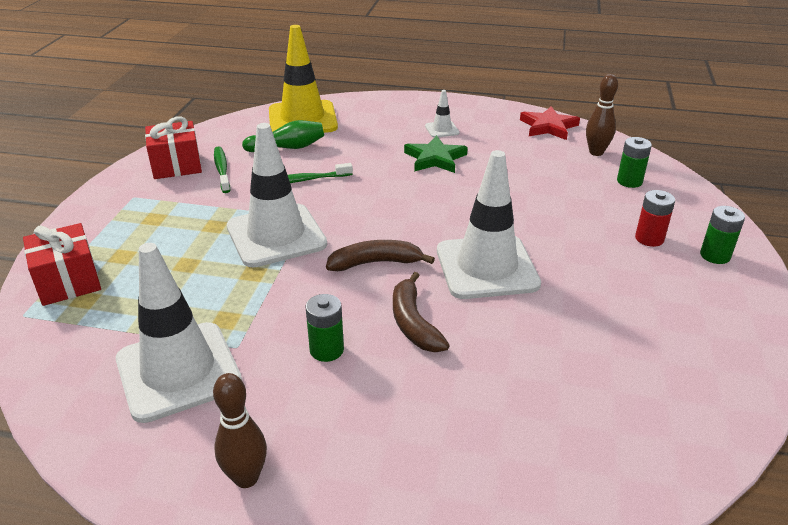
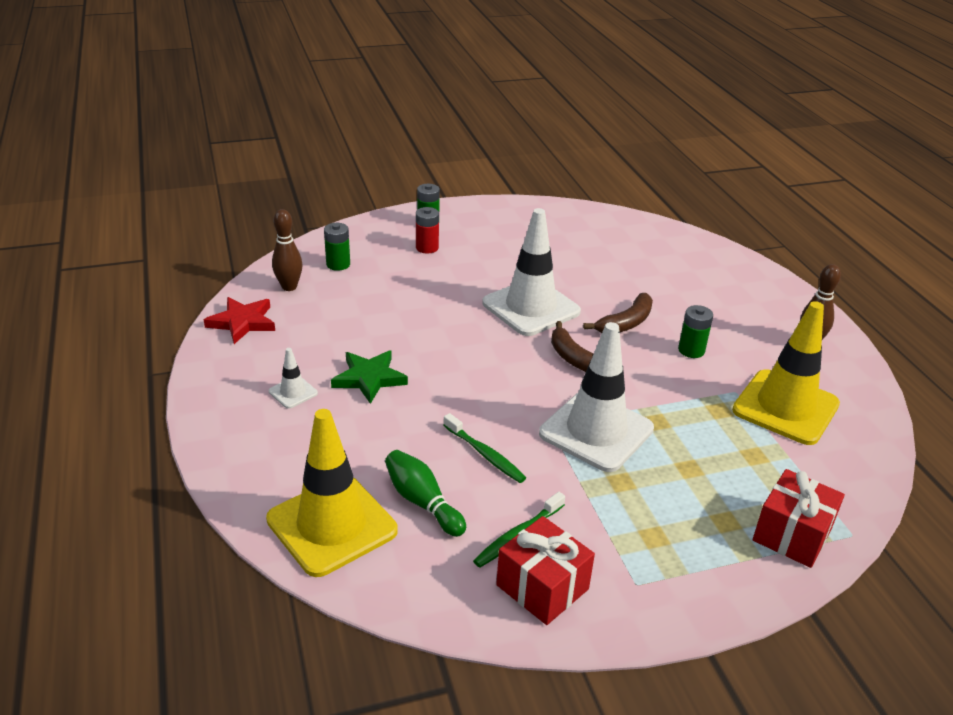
camera: 120 degrees left, 0 degrees up
white traffic cone [116,243,242,423] -> yellow traffic cone [732,301,840,445]

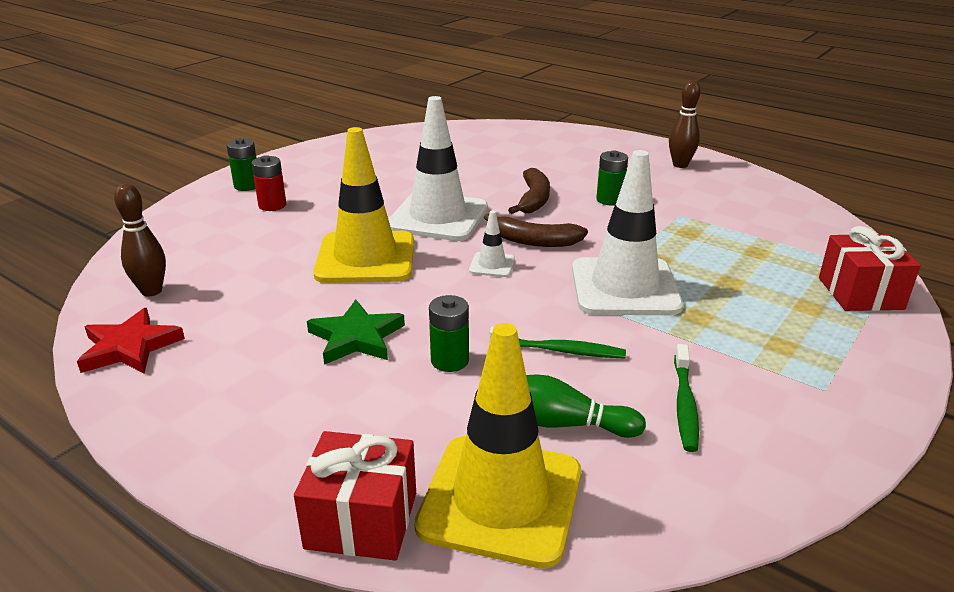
camera: 35 degrees left, 5 degrees down
white traffic cone [269,348,318,409] -> white traffic cone moved to [469,211,515,277]
green battery [324,223,350,271] -> green battery moved to [429,295,469,372]
red gift [496,516,595,625] -> red gift moved to [294,431,416,561]
yellow traffic cone [732,301,840,445] -> yellow traffic cone moved to [313,127,414,283]

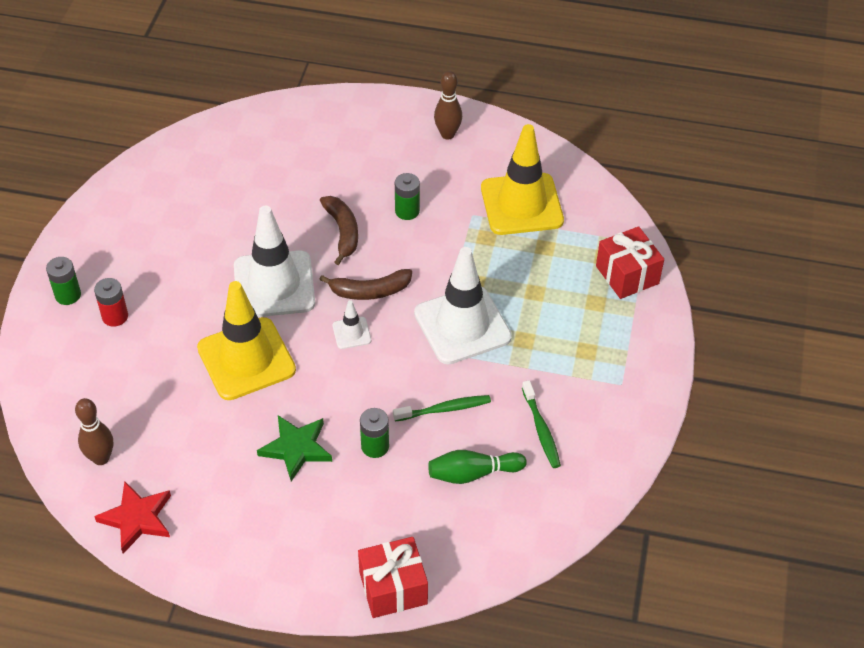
camera: 25 degrees left, 20 degrees up
yellow traffic cone [414,323,581,569] -> yellow traffic cone moved to [481,124,564,235]

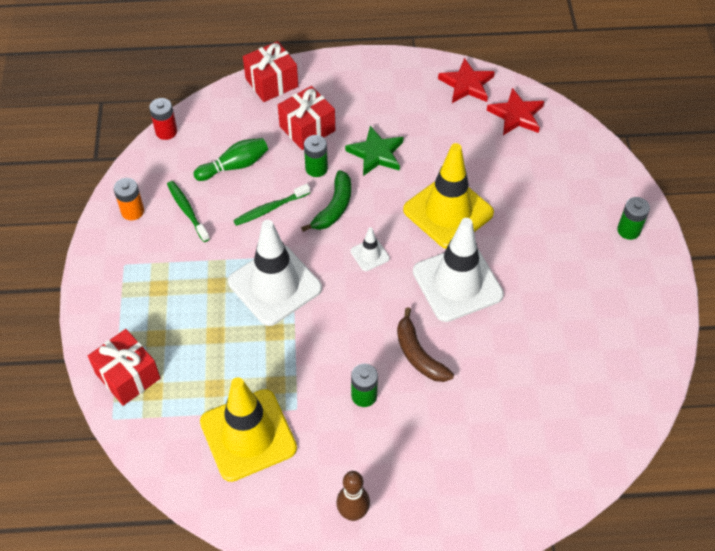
camera: 165 degrees right, 5 degrees up
brown bowling pin [75,398,113,465] -> red star [487,88,544,135]
red battery [94,278,128,327] -> red battery moved to [149,98,177,140]
brown banana [319,269,412,300] -> none
none -> orange battery [114,178,144,220]
none -> red gift [278,86,335,150]
none -> green banana [301,170,351,232]

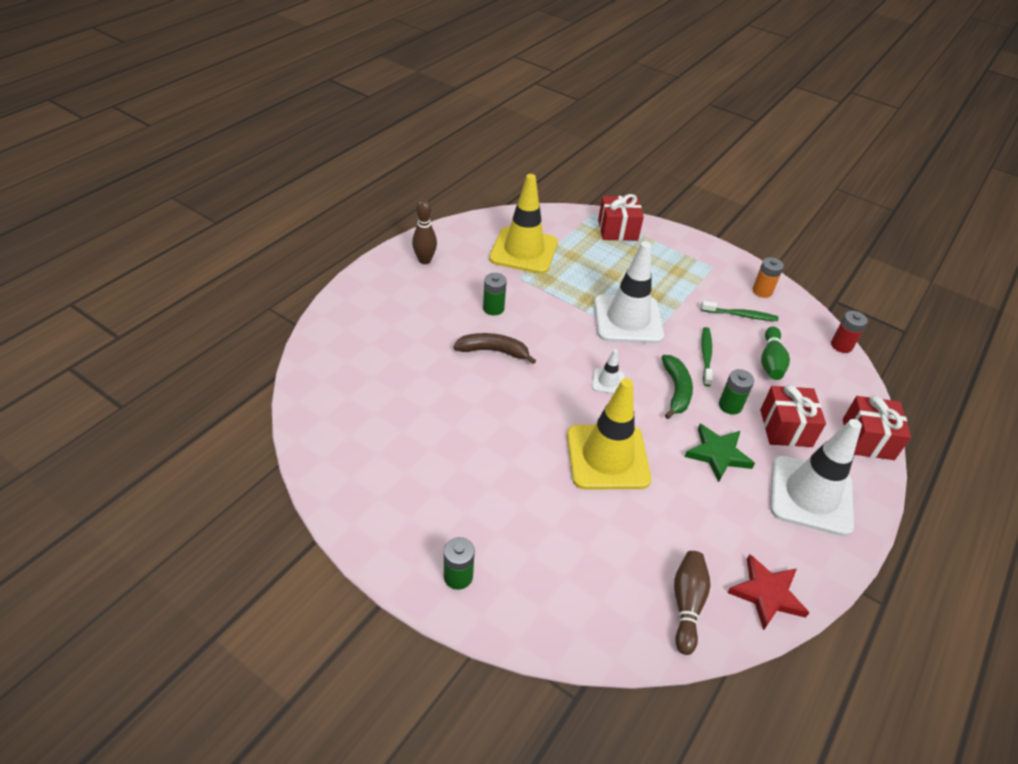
camera: 125 degrees right, 10 degrees down
green banana [301,170,351,232] -> green banana turned 150 degrees counterclockwise [661,355,693,419]
white traffic cone [413,218,504,322] -> white traffic cone moved to [770,419,862,536]
red star [487,88,544,135] -> brown bowling pin [674,551,710,655]

